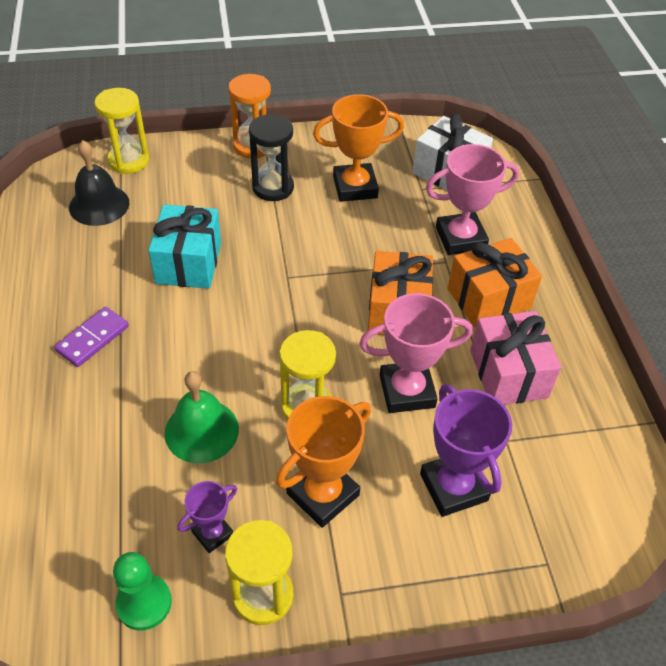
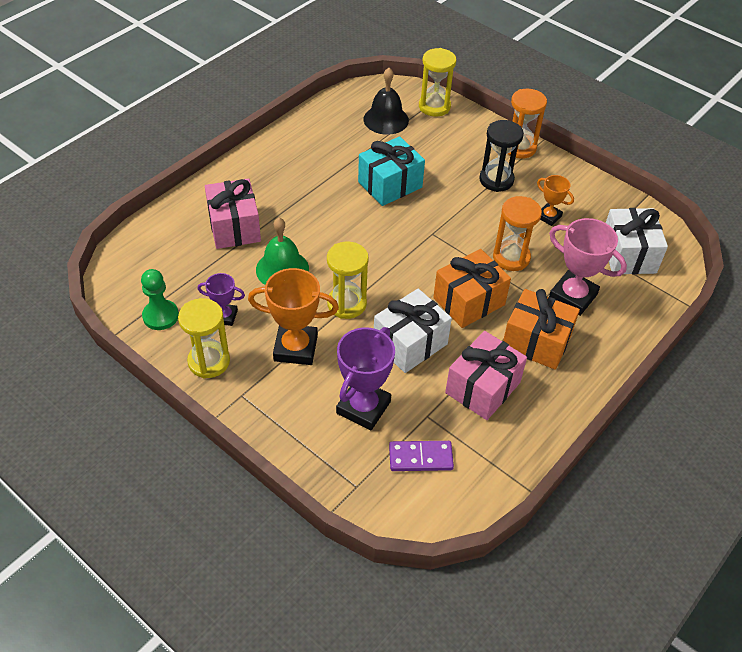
camera: 50 degrees right, 0 degrees up
purple domino [54,307,129,367] -> purple domino moved to [389,441,454,471]
orange trophy [313,94,404,202] -> orange trophy [537,175,574,226], size x0.56
pink trophy [359,293,473,413] -> white gift [374,288,452,373]
none -> pink gift [205,178,261,249]
none -> orange hourglass [493,196,542,271]

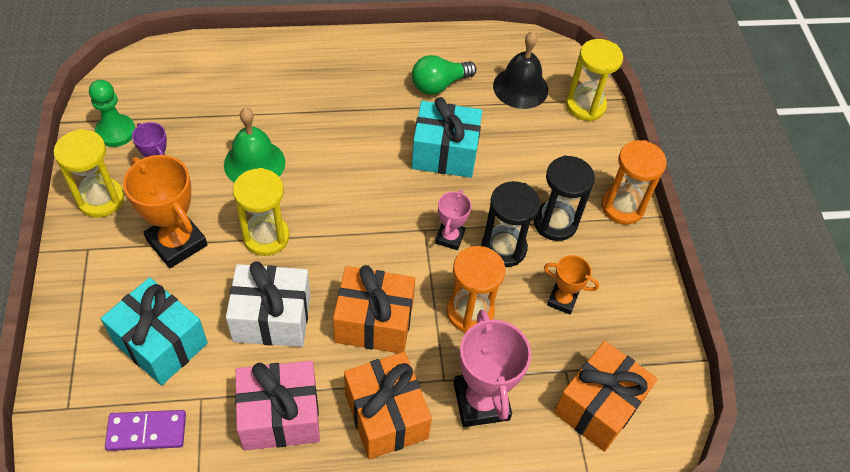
camera: 40 degrees right, 5 degrees up
pink gift [205,178,261,249] -> none
purple trophy [336,327,395,431] -> turquoise gift [101,277,208,385]
purple domino [389,441,454,471] -> purple domino turned 45 degrees counterclockwise [105,410,186,451]
orange trophy [537,175,574,226] -> orange trophy turned 60 degrees counterclockwise [544,255,599,314]
white gift [606,208,668,274] -> orange gift [554,341,658,452]
none -> green light bulb [412,55,477,95]
none -> pink trophy [435,190,472,250]
none -> black hourglass [482,181,540,267]

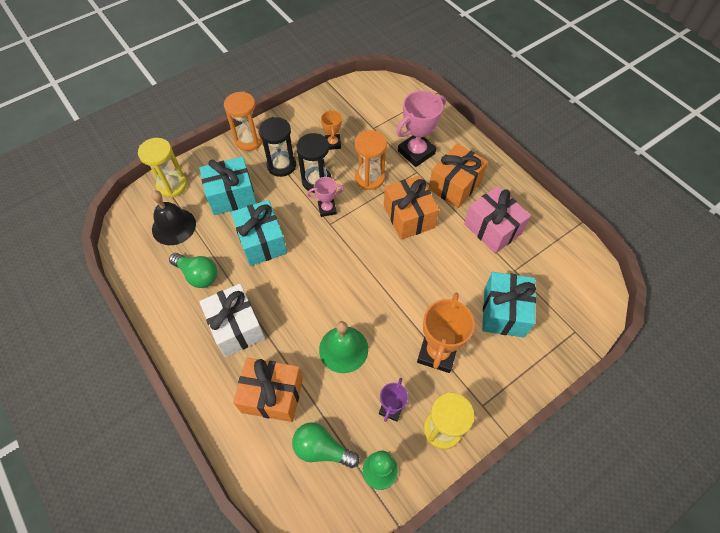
camera: 115 degrees left, 5 degrees up
purple domino [105,410,186,451] -> none
white gift [226,261,310,347] -> white gift moved to [199,284,265,357]
yellow hourglass [233,168,289,256] -> none
orange gift [554,341,658,452] -> orange gift moved to [233,358,303,422]
none -> turquoise gift [199,157,257,215]
none -> green light bulb [292,422,359,468]

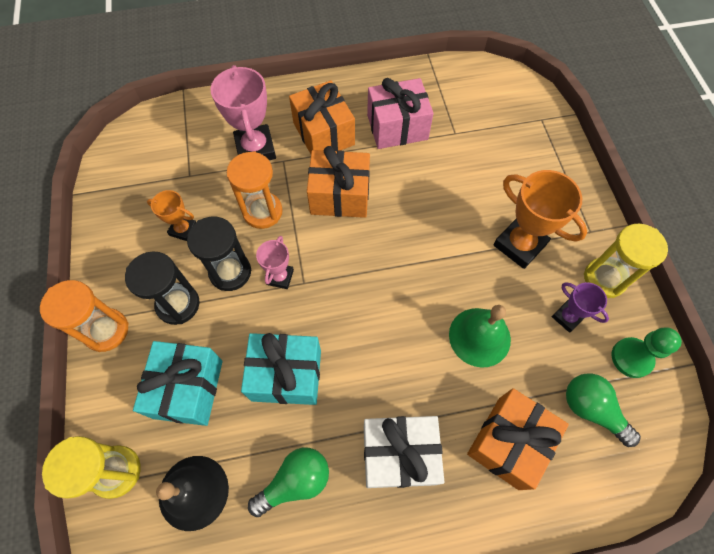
camera: 65 degrees left, 5 degrees up
green light bulb [292,422,359,468] -> green light bulb turned 90 degrees clockwise [566,373,641,447]
turquoise gift [482,272,536,337] -> none

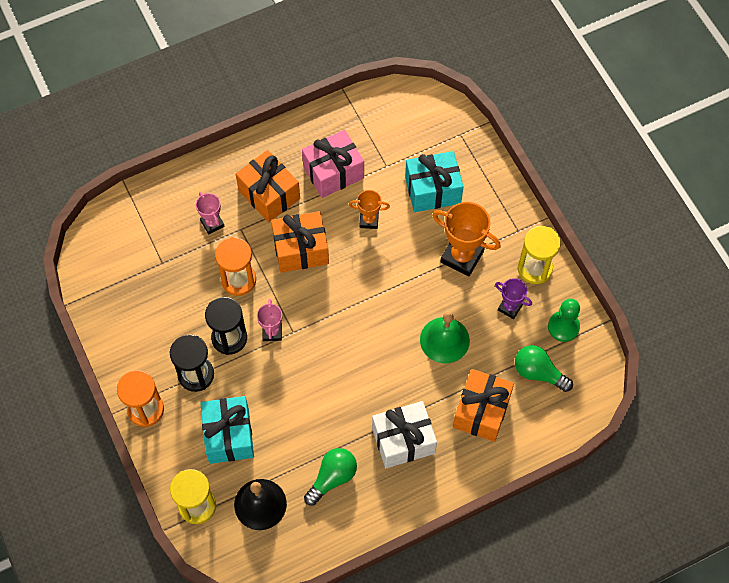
camera: 15 degrees left, 0 degrees up
orange trophy [147,190,196,241] -> orange trophy moved to [349,190,390,229]
pink trophy [211,65,276,160] -> pink trophy [196,192,225,235], size x0.56
turquoise gift [241,333,321,405] -> turquoise gift moved to [405,151,464,212]

